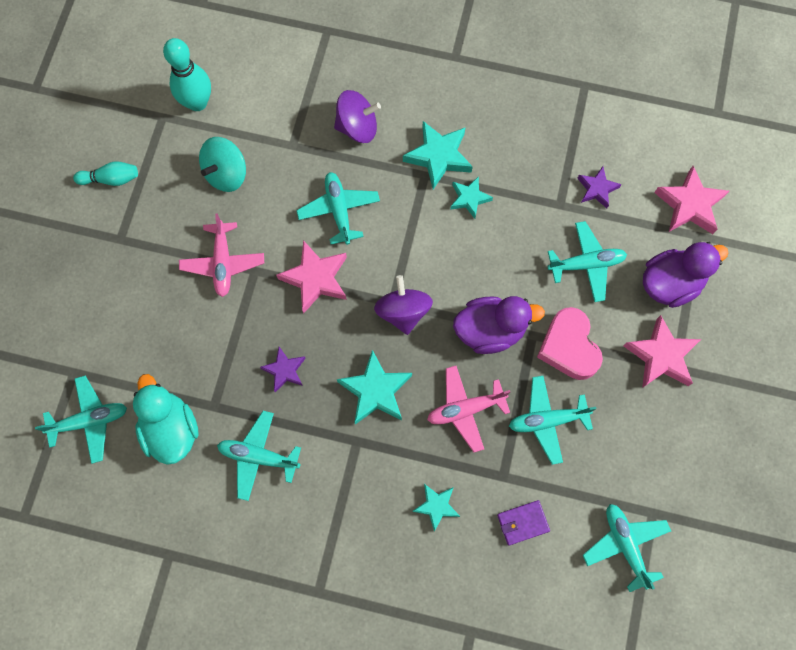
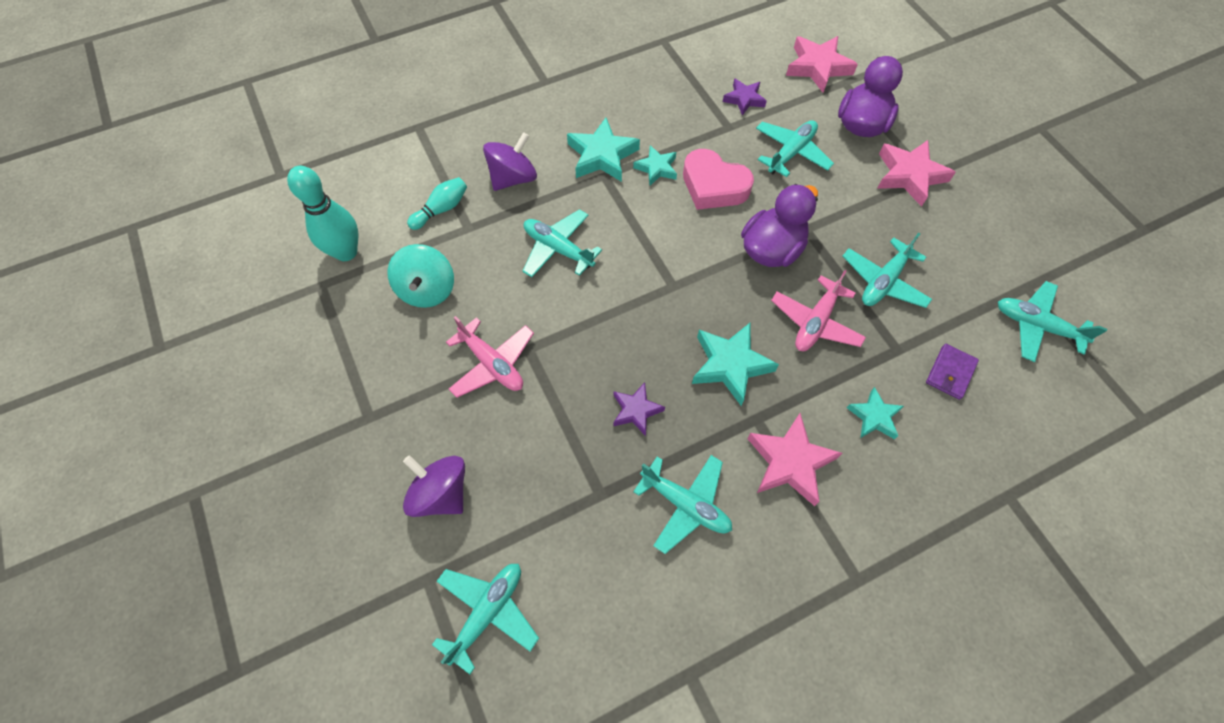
camera: 40 degrees left, 10 degrees down
turquoise bowling pin [73,161,138,186] -> turquoise bowling pin moved to [407,177,467,230]
turquoise duck [133,374,199,465] -> none
turquoise plane [217,411,301,501] -> turquoise plane turned 120 degrees counterclockwise [633,455,732,554]
pink star [276,240,347,313] -> pink star moved to [747,413,842,506]
purple spinning top [374,275,433,335] -> purple spinning top moved to [403,455,465,517]
pink heart [537,307,603,380] -> pink heart moved to [683,149,754,210]

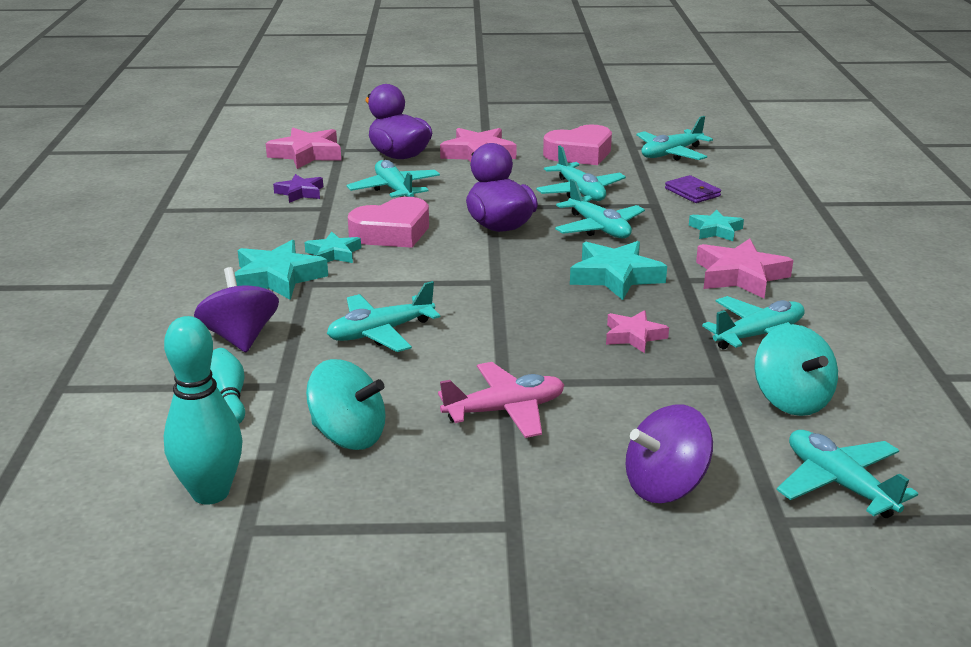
camera: 65 degrees left, 35 degrees down
purple star [613,382,665,436] -> pink star [606,310,669,353]
pink plane [771,270,866,351] -> turquoise plane [555,179,645,238]
none -> pink heart [543,124,612,165]
none -> turquoise spinning top [754,324,838,416]

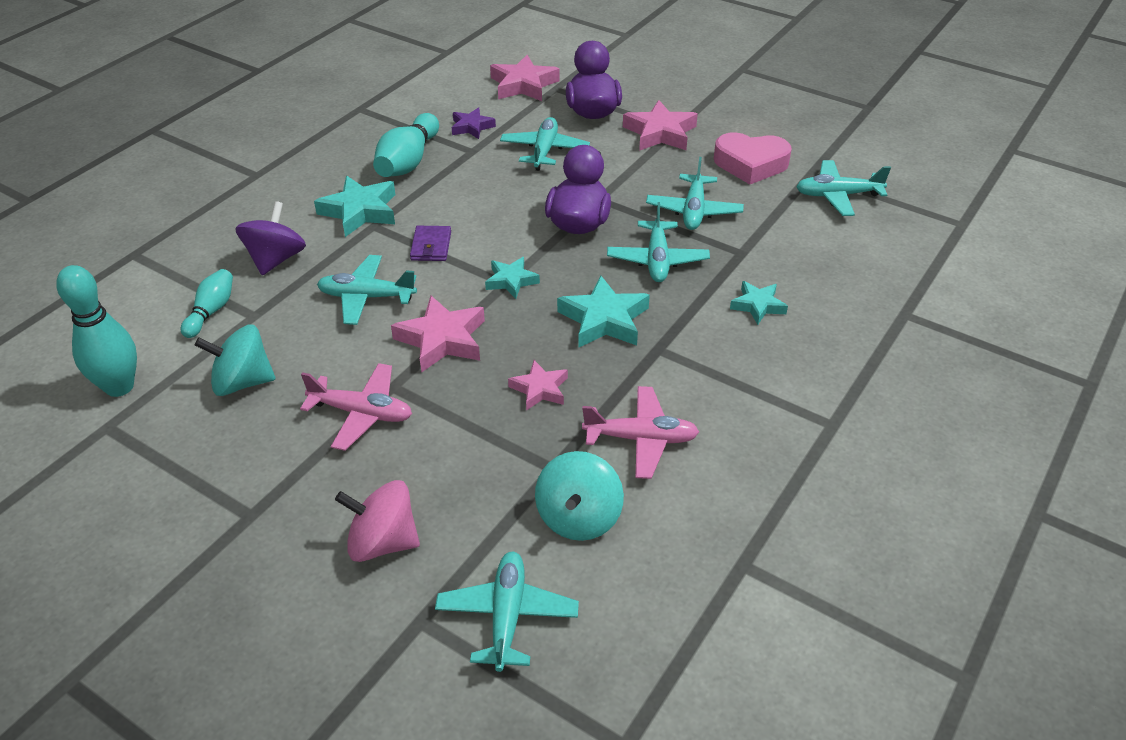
camera: 35 degrees right, 15 degrees up
turquoise star [304,232,361,263] -> turquoise star moved to [485,257,540,299]
turquoise spinning top [306,359,386,450] -> turquoise spinning top turned 120 degrees clockwise [195,325,275,396]
pink heart [348,197,429,248] -> none
purple spinning top [625,405,713,503] -> pink spinning top [335,480,420,562]
purple wallet [665,175,721,203] -> purple wallet moved to [410,226,451,261]
pink star [696,239,793,298] -> pink star moved to [391,296,485,373]
turquoise plane [702,296,805,350] -> pink plane [582,386,699,479]
none -> turquoise bowling pin [373,113,439,177]

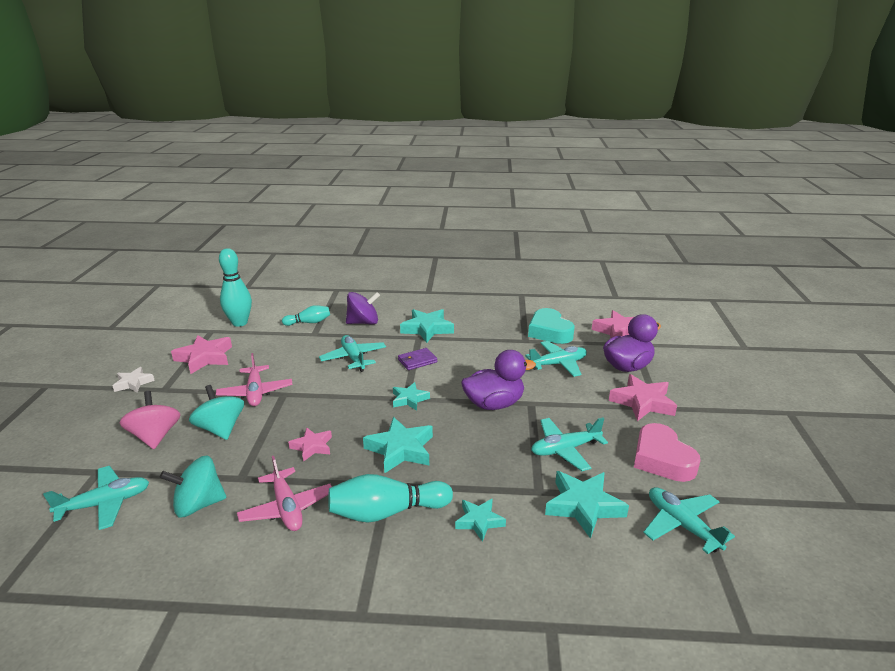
camera: 60 degrees right, 15 degrees down
turquoise spinning top [195,325,275,396] -> turquoise spinning top moved to [189,385,244,440]
turquoise bowling pin [373,113,439,177] -> turquoise bowling pin moved to [328,474,453,523]
pink star [391,296,485,373] -> pink star moved to [171,335,232,374]
purple star [452,107,496,139] -> turquoise heart [528,308,575,344]
turquoise plane [607,202,710,282] -> none
none -> white star [113,367,155,392]
none -> turquoise star [545,471,629,539]

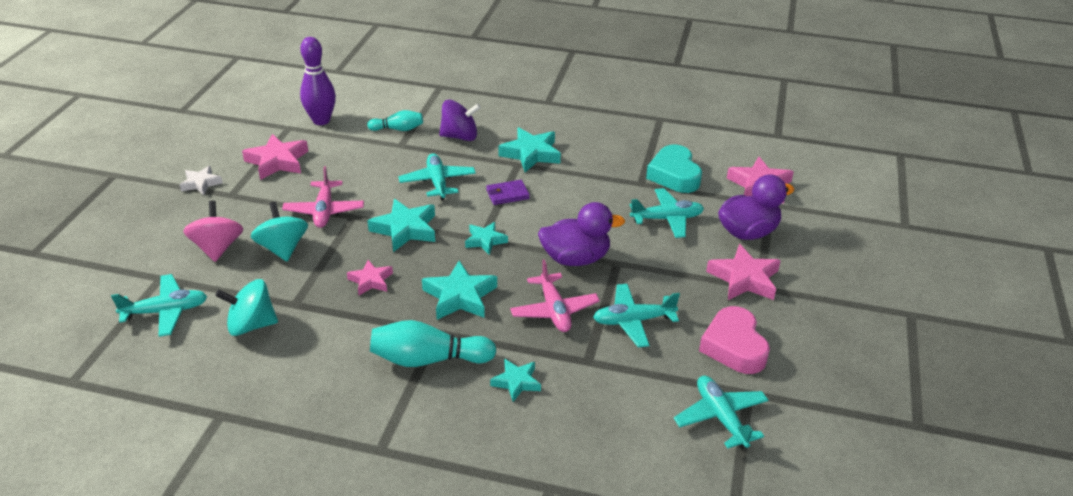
camera: 10 degrees right, 10 degrees up
turquoise bowling pin [219,248,252,327] -> purple bowling pin [300,37,336,125]
pink plane [237,456,332,531] -> pink plane moved to [510,259,600,332]
turquoise star [545,471,629,539] -> turquoise star moved to [367,199,435,252]

